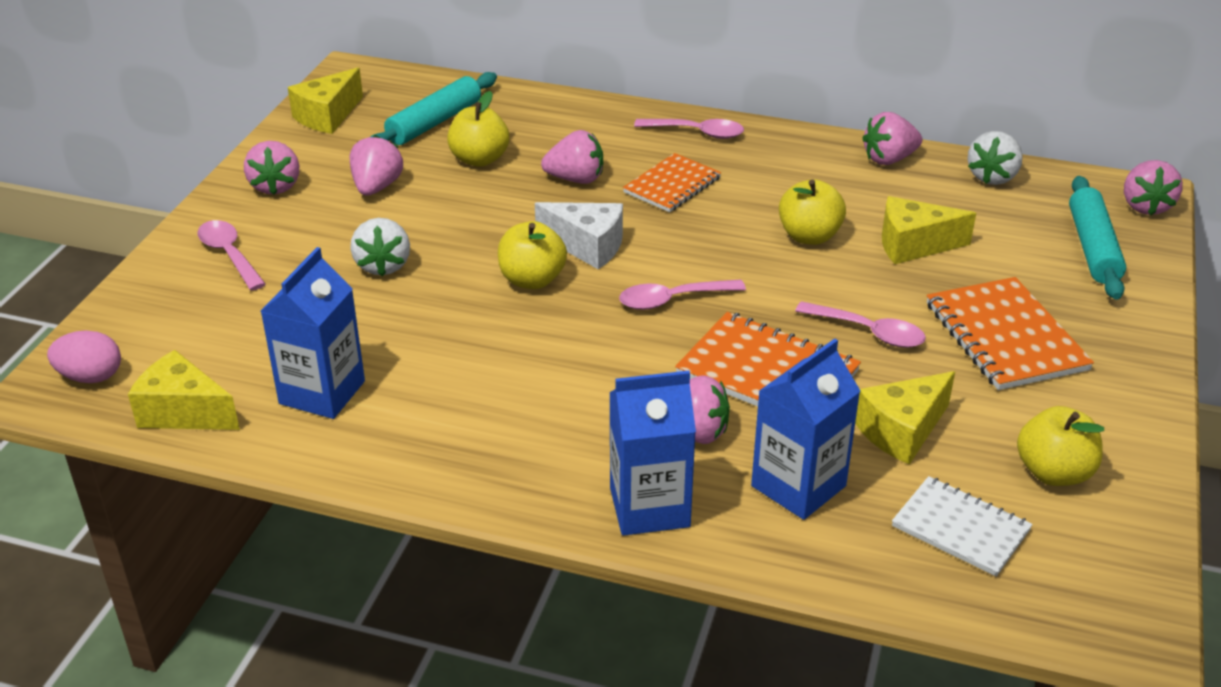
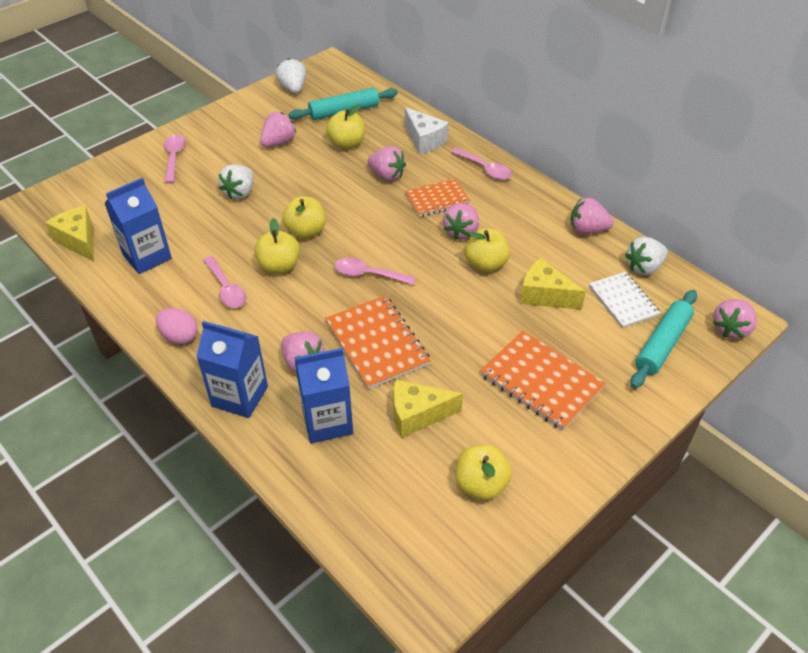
camera: 30 degrees right, 10 degrees up
pink egg [47,330,121,383] -> pink egg moved to [156,308,198,344]
pink strawberry [244,141,299,195] -> pink strawberry moved to [443,203,479,240]
yellow cheese [288,67,363,134] -> white strawberry [276,58,306,93]
white cheese [535,202,623,269] -> white cheese moved to [405,107,449,154]
pink spoon [795,301,926,348] -> pink spoon moved to [203,256,247,308]
white notebook [892,476,1033,577] -> white notebook moved to [589,272,660,328]
orange notebook [926,277,1094,390] -> orange notebook turned 60 degrees counterclockwise [480,331,606,431]
none -> yellow apple [254,218,300,274]

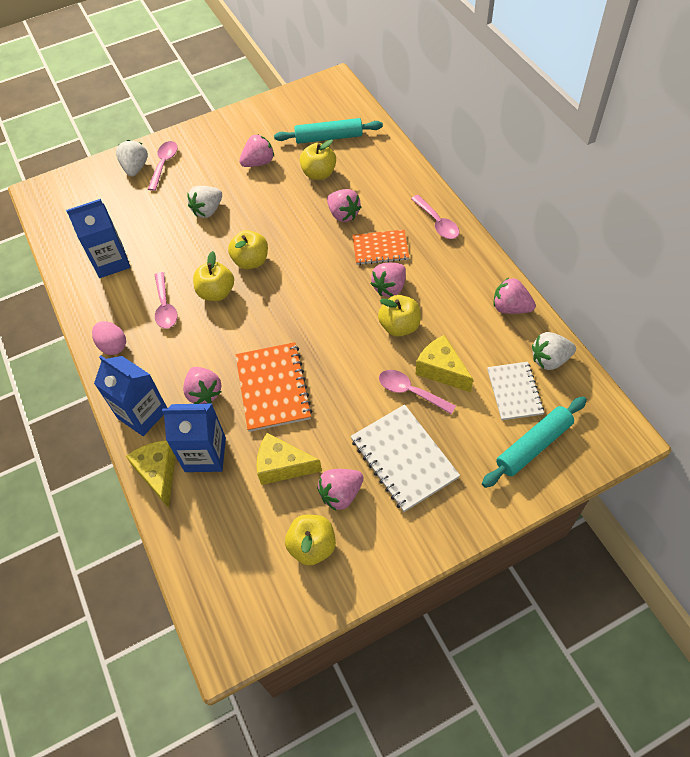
camera: 20 degrees right, 10 degrees up
yellow cheese [45,206,94,262] -> yellow cheese moved to [126,441,176,509]
white strawberry [276,58,306,93] -> white strawberry moved to [116,140,148,177]
pink spoon [334,258,416,285] -> pink spoon moved to [379,370,456,414]
white cheese [405,107,449,154] -> none
orange notebook [480,331,606,431] -> white notebook [351,405,460,512]
pink strawberry [713,299,757,339] -> pink strawberry moved to [317,469,364,511]

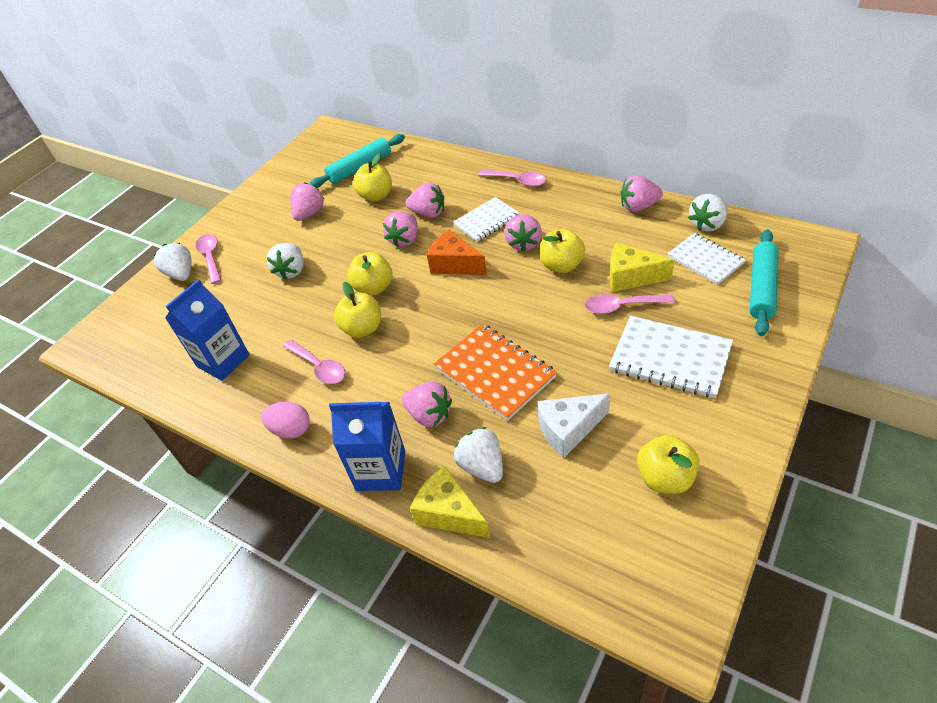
camera: 30 degrees left, 10 degrees down
blue carton [162,403,226,472] -> white strawberry [454,427,503,483]
yellow cheese [257,433,322,485] -> white cheese [537,393,610,458]
pink strawberry [317,469,364,511] -> pink strawberry moved to [383,212,418,248]
orange notebook [353,230,409,265] -> white notebook [453,197,520,242]
none -> orange cheese [427,230,487,275]

